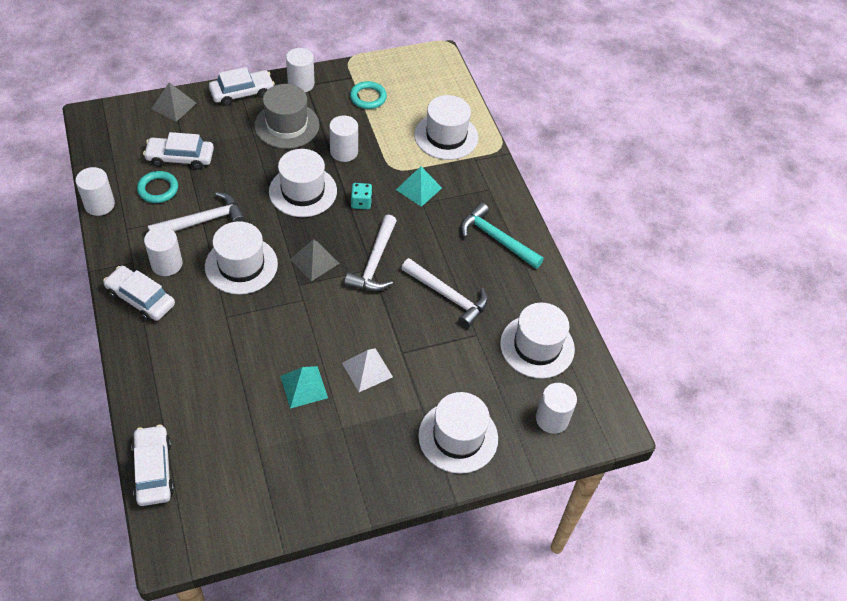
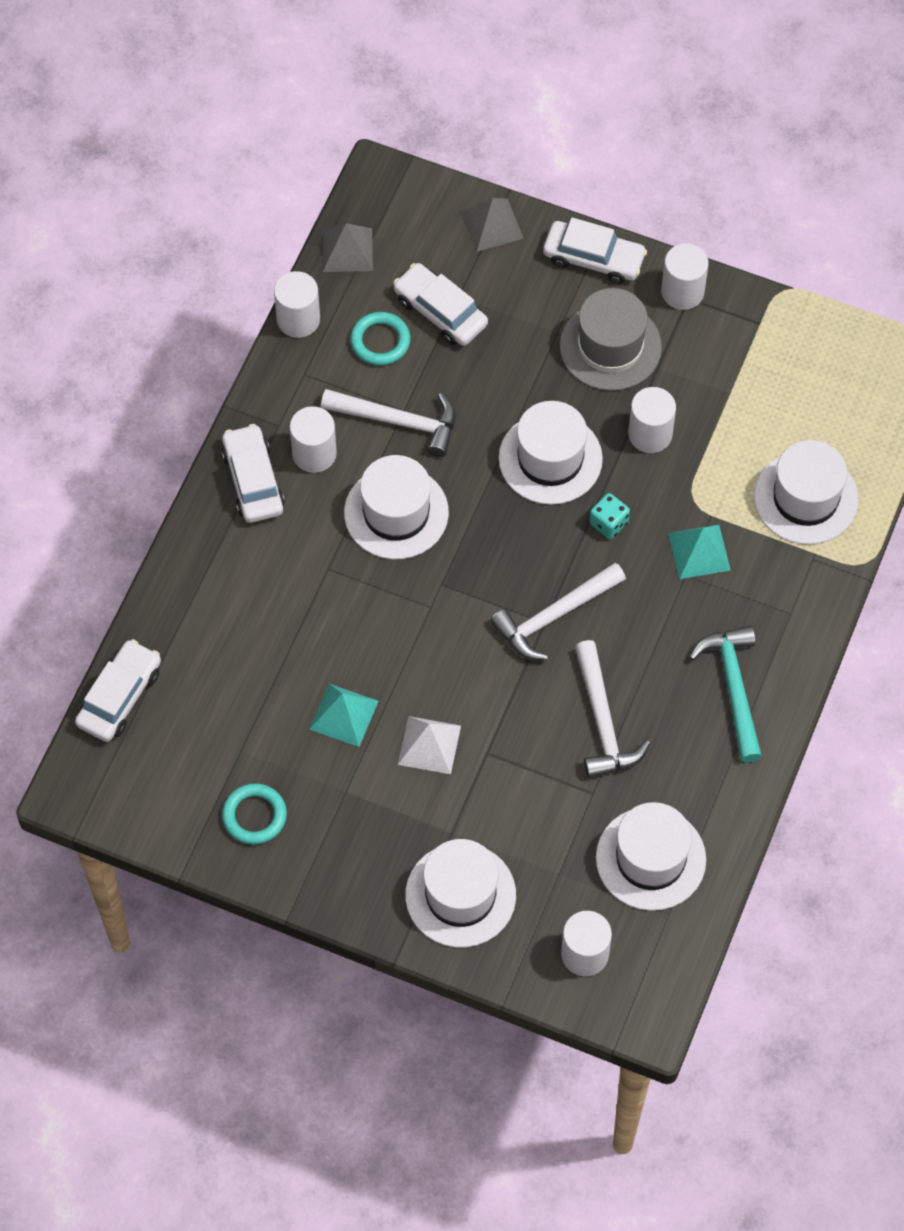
camera: 45 degrees right, 10 degrees up
grey pyramid [290,239,340,281] -> grey pyramid moved to [323,223,373,272]
turquoise ring [350,81,387,109] -> turquoise ring moved to [222,783,287,844]

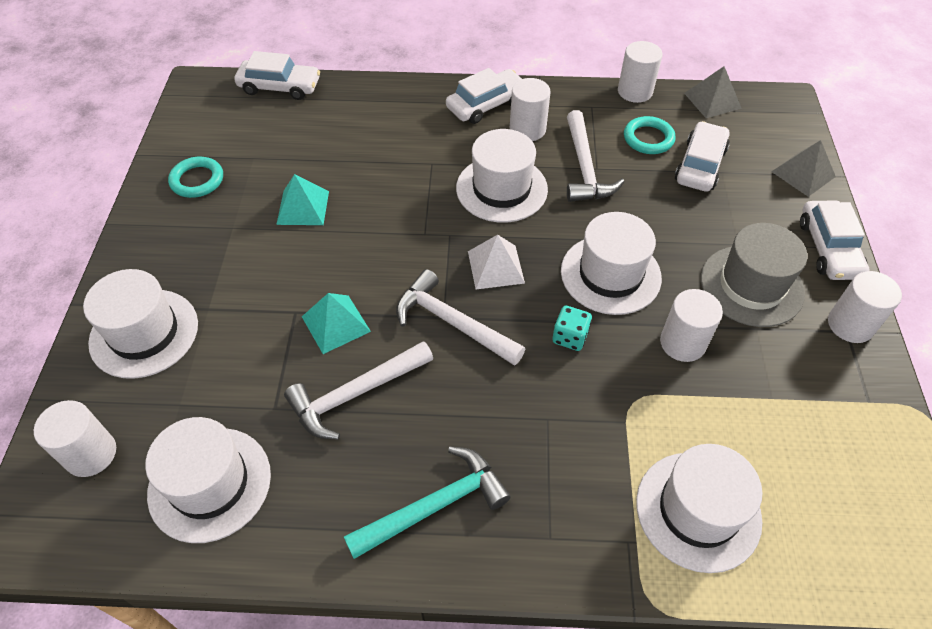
camera: 70 degrees right, 10 degrees down
white pyramid [398,716,461,774] -> white pyramid moved to [468,235,525,289]
turquoise pyramid [668,525,731,579] -> turquoise pyramid moved to [302,293,371,354]

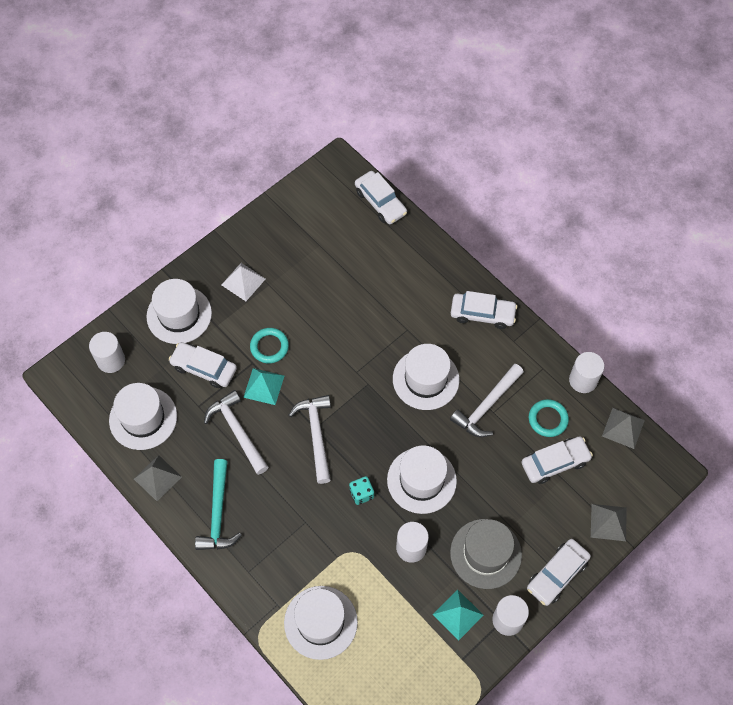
camera: 45 degrees right, 10 degrees up
turquoise ring [168,157,223,198] -> turquoise ring moved to [250,328,289,364]
turquoise pyramid [276,174,329,225] -> turquoise pyramid moved to [432,589,483,641]
white hammer [284,341,433,440] -> white hammer turned 45 degrees clockwise [204,390,269,475]
turquoise hammer [344,446,511,559] -> turquoise hammer turned 75 degrees clockwise [195,459,242,550]
white pyramid [468,235,525,289] -> white pyramid moved to [222,263,265,301]
white cylinder [510,78,551,141] -> none
none -> grey pyramid [134,455,182,501]
none -> white car [169,342,237,388]

